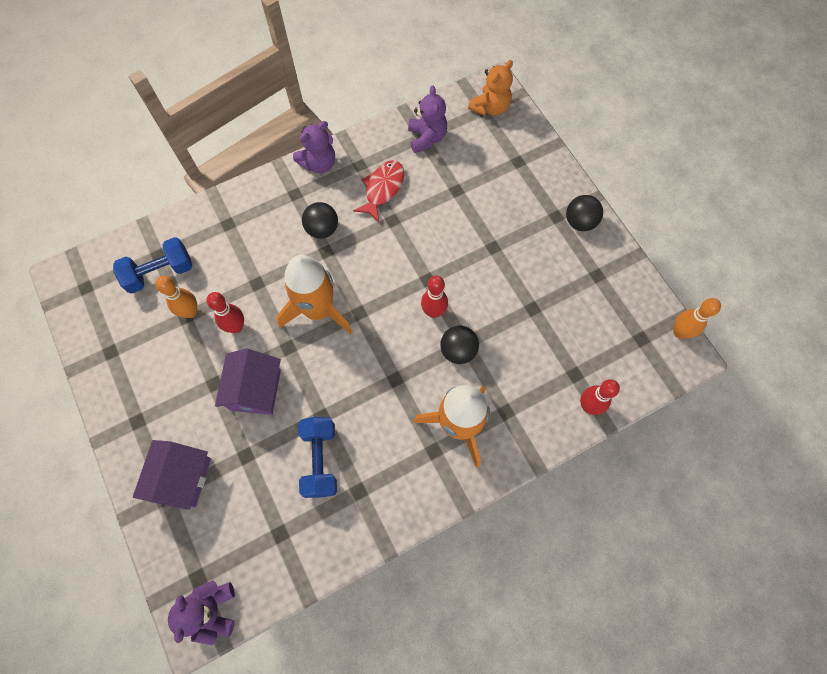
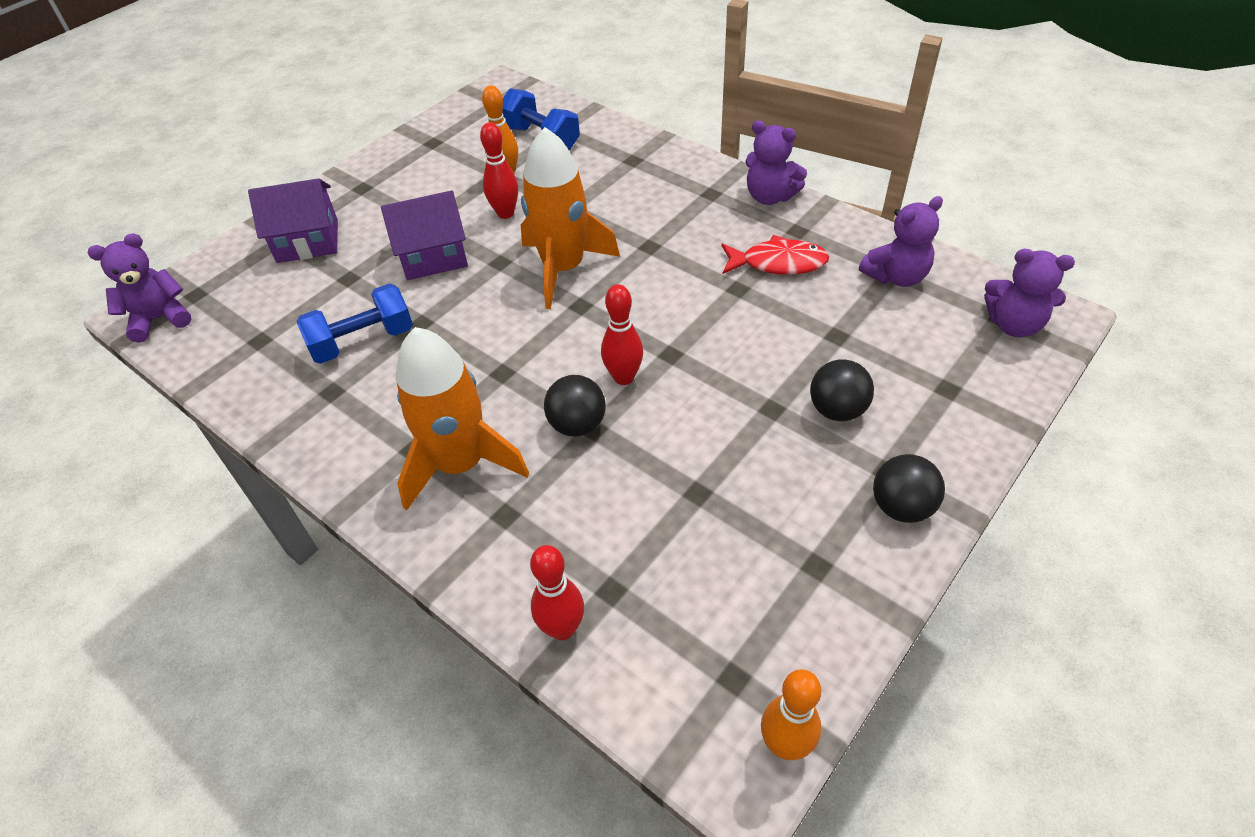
camera: 70 degrees right, 20 degrees down
black ball [302,202,338,239] -> black ball moved to [810,359,874,421]
orange teddy bear [468,60,513,116] -> purple teddy bear [984,249,1075,337]

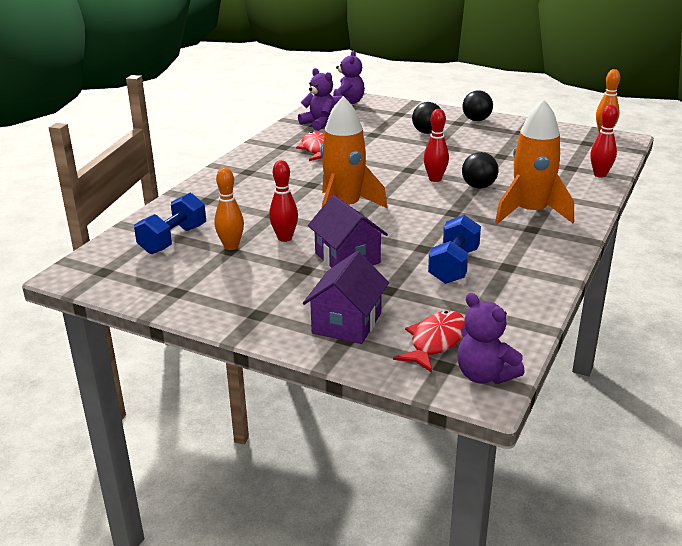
camera: 105 degrees left, 20 degrees down
purple house [248,178,338,263] -> purple house turned 45 degrees clockwise [303,251,389,344]
blue dumbbell [297,283,413,364] -> blue dumbbell turned 60 degrees clockwise [428,215,481,284]
purple teddy bear [745,120,807,205] -> none
none -> red fish [393,311,465,373]

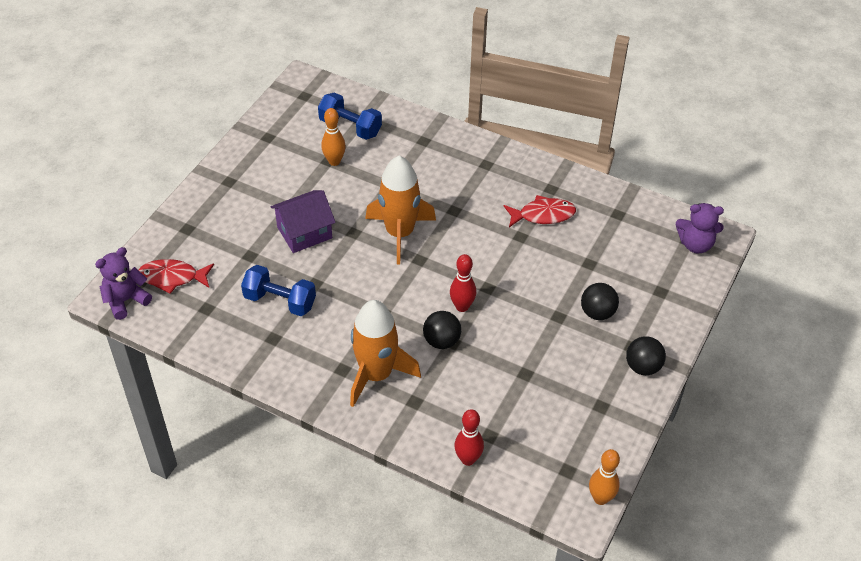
camera: 90 degrees right, 20 degrees up
red bowling pin [269,160,298,242] -> none
purple teddy bear [298,68,336,131] -> none
purple house [303,251,389,344] -> none
red fish [393,311,465,373] -> red fish turned 150 degrees clockwise [139,259,214,294]

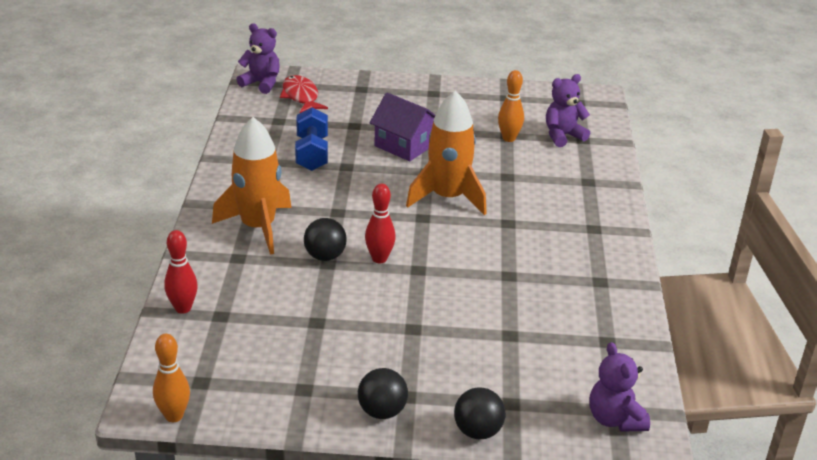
camera: 65 degrees right, 15 degrees down
blue dumbbell [318,93,382,140] -> purple teddy bear [546,74,590,147]
red fish [504,195,576,227] -> none
black ball [581,283,619,320] -> black ball moved to [454,388,505,439]

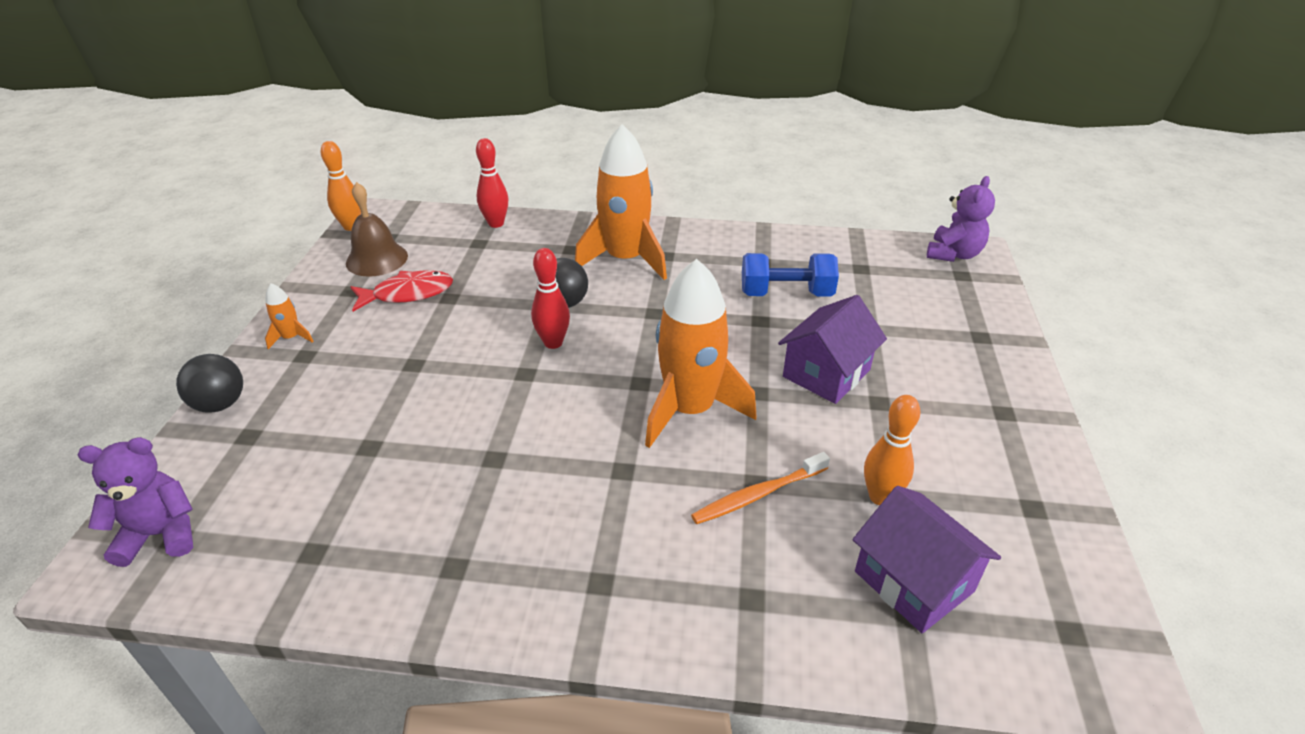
camera: 95 degrees right, 5 degrees up
red fish [280,75,328,113] -> red fish moved to [350,271,453,312]
black ball [358,368,408,419] -> orange rocket [265,283,314,349]
purple teddy bear [546,74,590,147] -> purple house [852,486,1001,633]
none -> brown bell [346,182,408,277]
none -> orange toothbrush [691,452,830,524]

